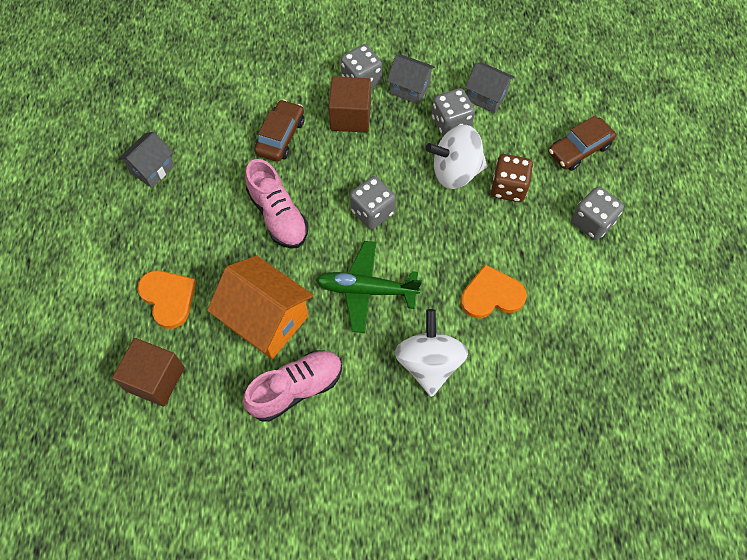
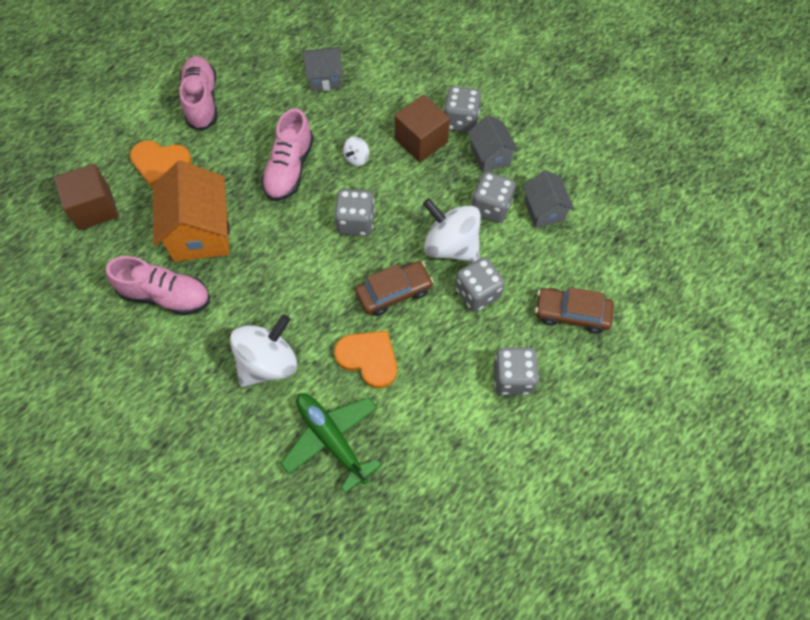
camera: 45 degrees right, 0 degrees up
grey house [118,132,175,188] -> grey house moved to [303,47,343,92]
orange heart [137,270,196,329] -> orange heart turned 90 degrees clockwise [130,140,192,187]
brown car [255,99,305,162] -> brown car moved to [355,261,434,316]
green plane [316,241,422,333] -> green plane moved to [281,393,382,493]
brown dice [491,154,533,202] -> grey dice [455,257,505,312]
none -> pink shoe [179,56,217,131]
none -> white spinning top [343,137,369,166]

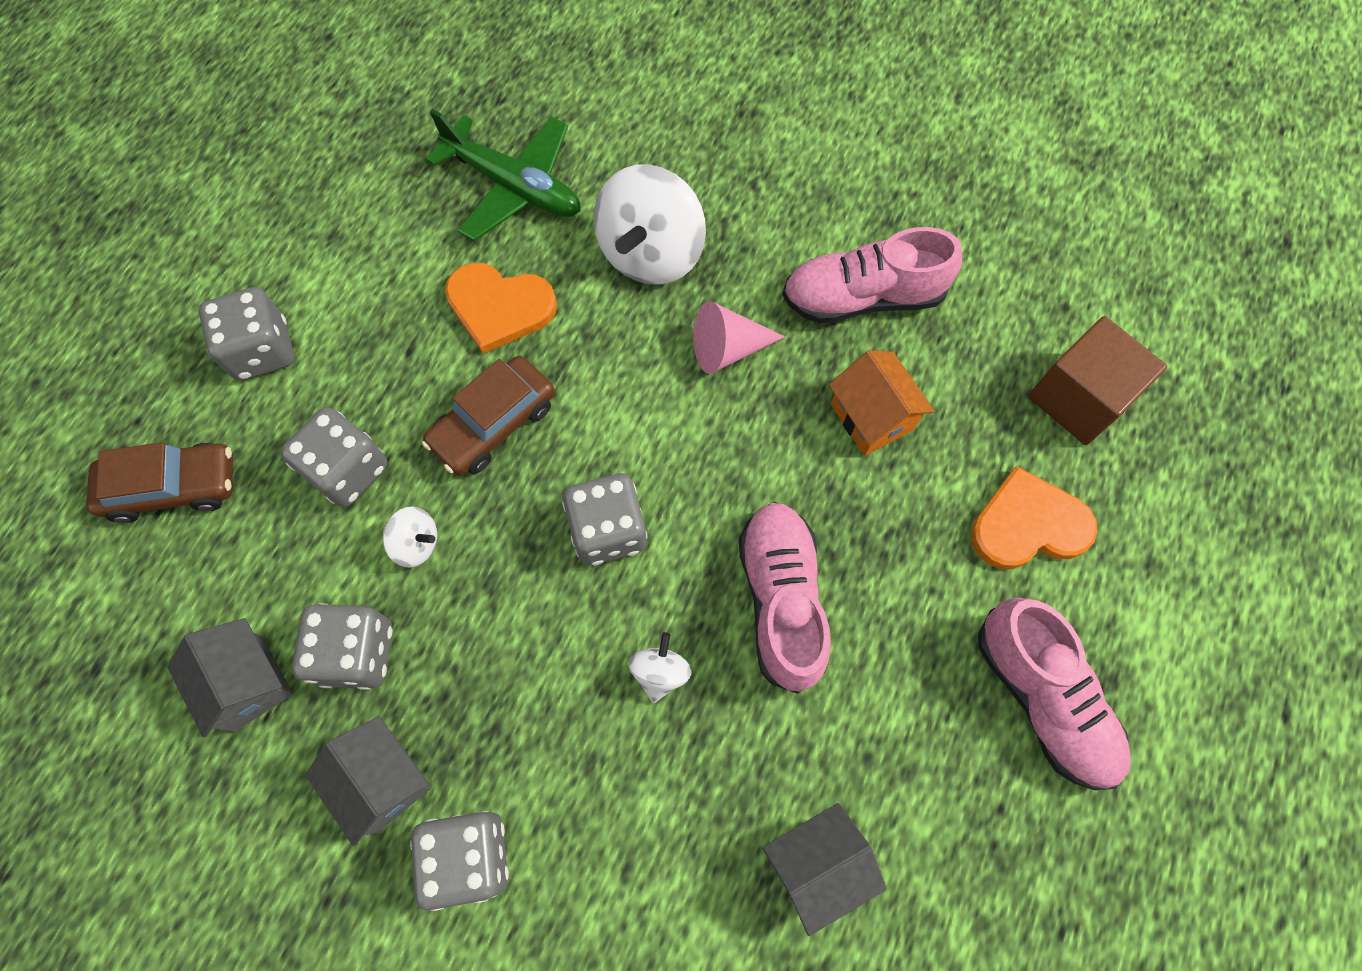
camera: 160 degrees right, 5 degrees up
orange house [153,161,230,262] -> orange house [829,350,934,456], size x0.58
brown cube [394,95,450,162] -> none
white spinning top [423,198,481,262] -> white spinning top [383,507,437,567], size x0.46
none -> pink cone [693,301,785,374]

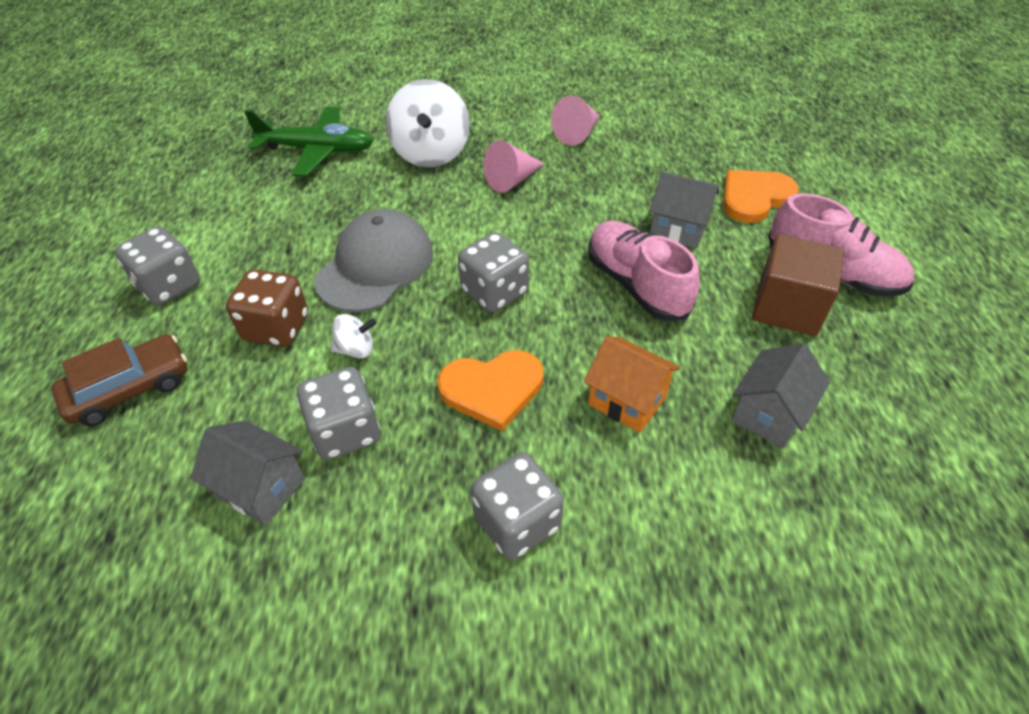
camera: 25 degrees left, 20 degrees down
grey dice [280,407,388,507] -> brown dice [226,269,308,347]
grey house [305,716,432,846] -> grey house moved to [649,172,719,248]
brown car [422,356,555,476] -> grey cap [314,209,433,312]
orange heart [445,263,557,354] -> orange heart moved to [437,350,543,431]
white spinning top [629,632,692,703] -> none
pink shoe [782,227,962,323] -> pink cone [551,95,600,145]
orange house [829,350,934,456] -> orange house moved to [584,336,680,433]
brown cube [1028,316,1167,445] -> brown cube moved to [752,234,844,336]

